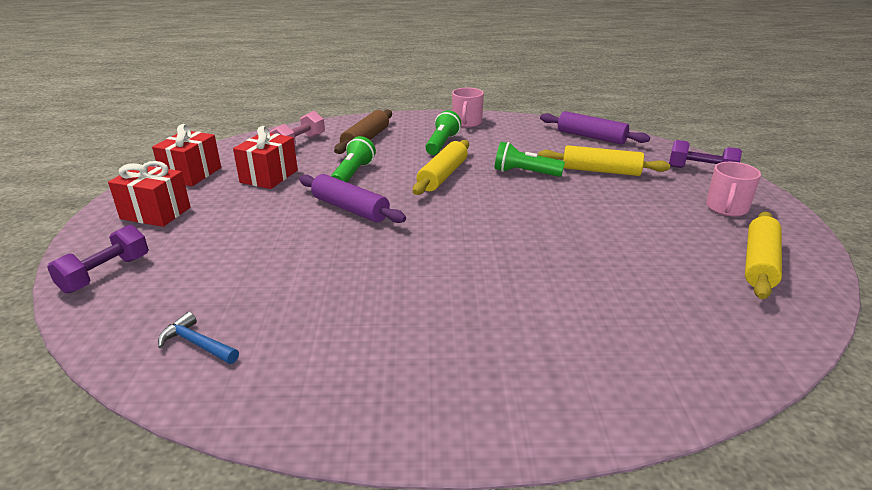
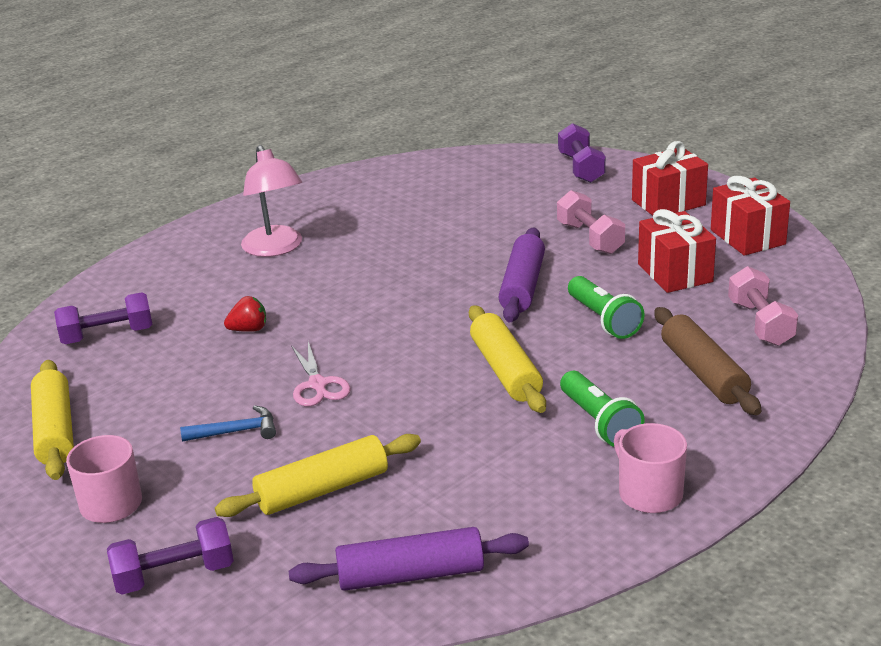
camera: 140 degrees right, 0 degrees up
blue hammer [158,312,239,364] -> blue hammer moved to [180,405,276,442]
purple rolling pin [299,174,406,223] -> purple rolling pin turned 75 degrees counterclockwise [498,228,545,323]
green flashlight [495,142,565,177] -> none
none -> purple dumbbell [54,292,153,344]
none -> red strawberry [224,296,266,332]
none -> pink lamp [241,145,302,257]
none -> pink scissors [291,342,351,406]
none -> pink dumbbell [557,190,625,254]

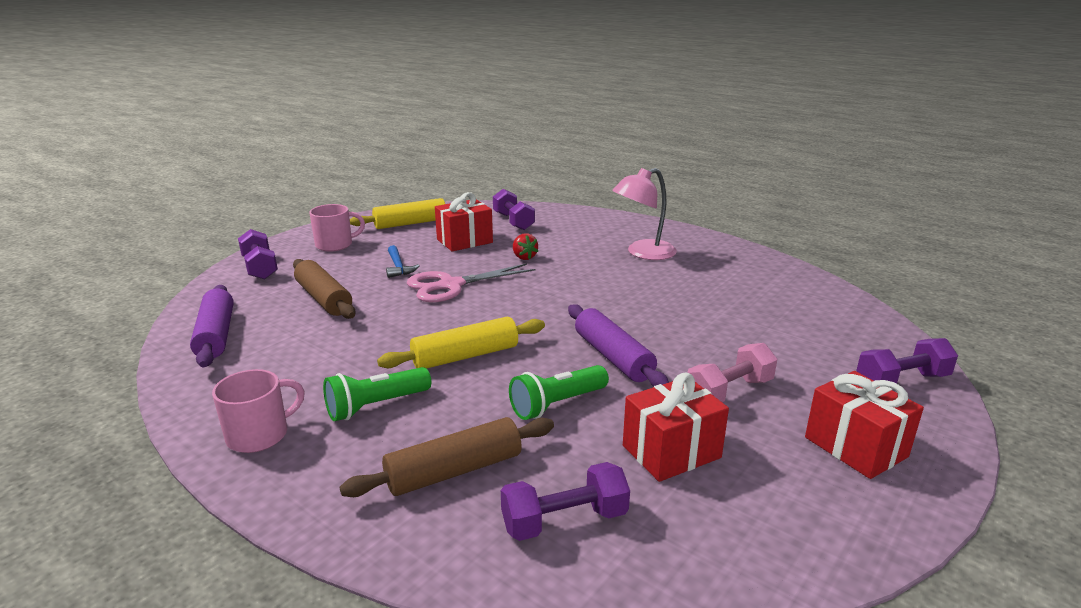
camera: 80 degrees right, 5 degrees down
yellow rolling pin [215,434,421,517] -> brown rolling pin [293,259,356,319]
pink scissors [291,342,351,406] -> pink scissors [407,263,536,302], size x1.53
purple rolling pin [498,228,545,323] -> purple rolling pin turned 60 degrees clockwise [568,304,669,387]
red gift [711,176,790,256] -> red gift moved to [435,192,493,251]
pink dumbbell [728,266,798,346] -> purple dumbbell [501,462,630,541]

